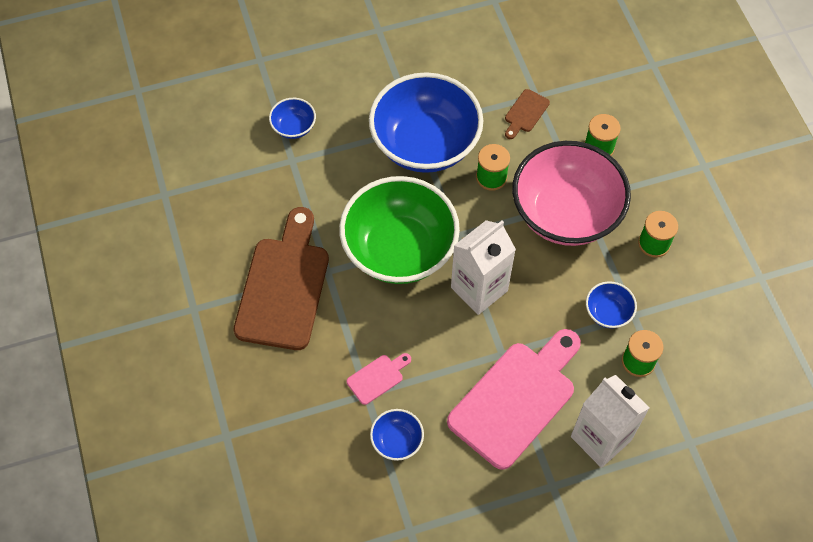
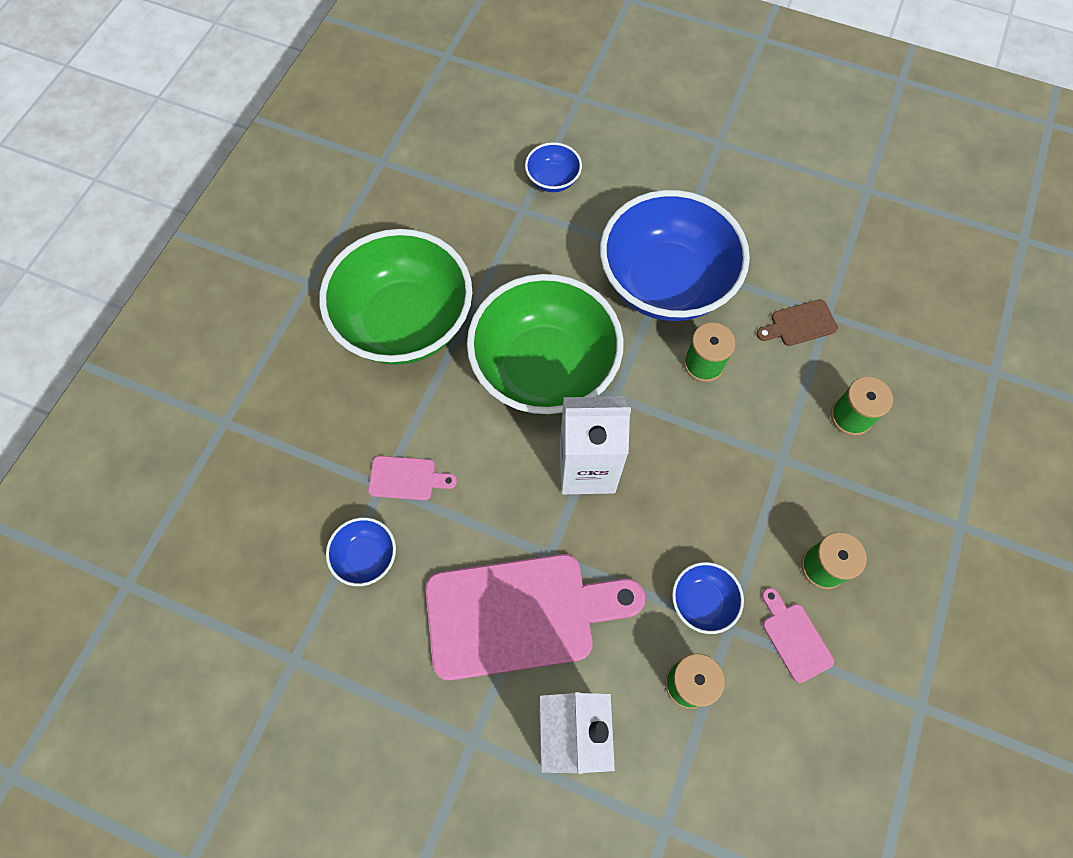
camera: 40 degrees right, 5 degrees up
brown cutting board [234,207,329,350] -> green bowl [319,229,472,365]
pink bowl [512,141,631,246] -> none
none -> pink cutting board [762,588,834,683]

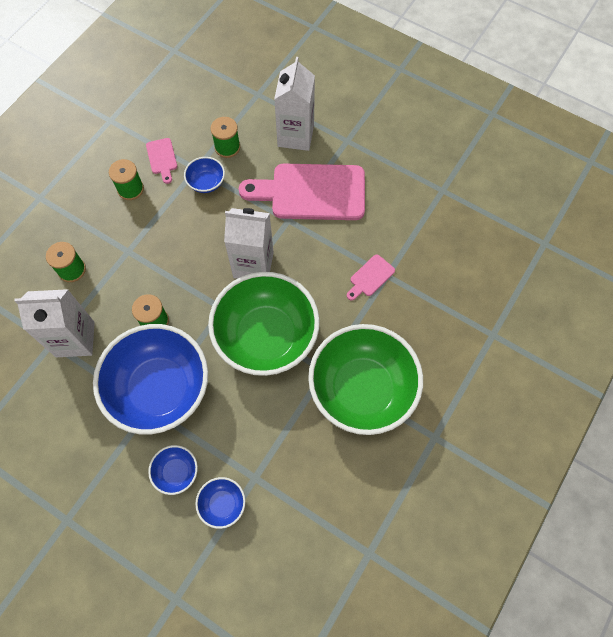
camera: 170 degrees left, 0 degrees up
blue bowl [326,517,396,586] -> blue bowl moved to [148,445,198,495]
pink cutting board [368,456,457,500] -> pink cutting board turned 60 degrees counterclockwise [347,254,395,301]
brown cutting board [756,299,838,346] -> white carton [14,289,95,357]

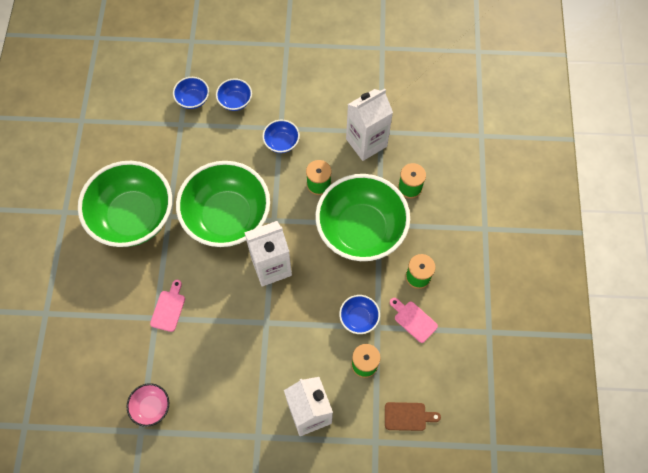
camera: 150 degrees right, 0 degrees up
blue bowl [93,324,208,435] -> blue bowl [262,120,300,153], size x0.42
pink cutting board [239,164,365,220] -> none
none -> pink bowl [126,383,169,427]
none -> green bowl [315,174,410,261]
none -> brown cutting board [385,402,441,431]

